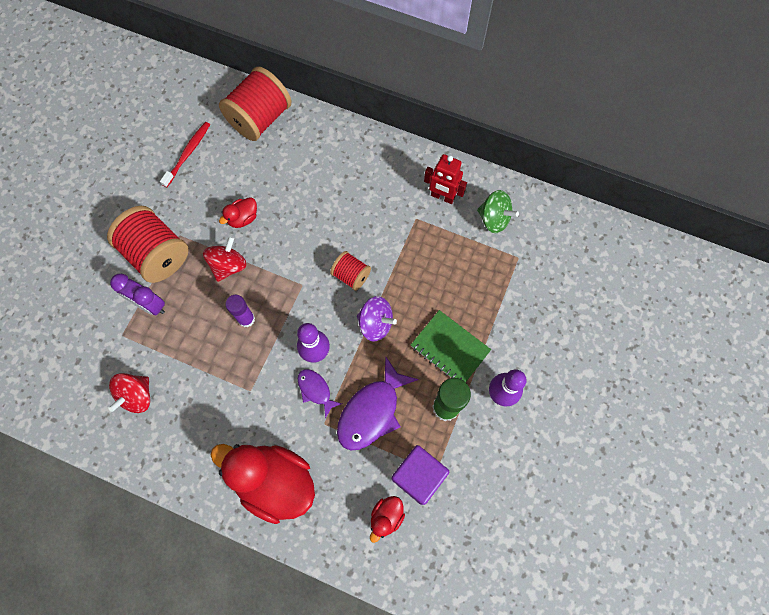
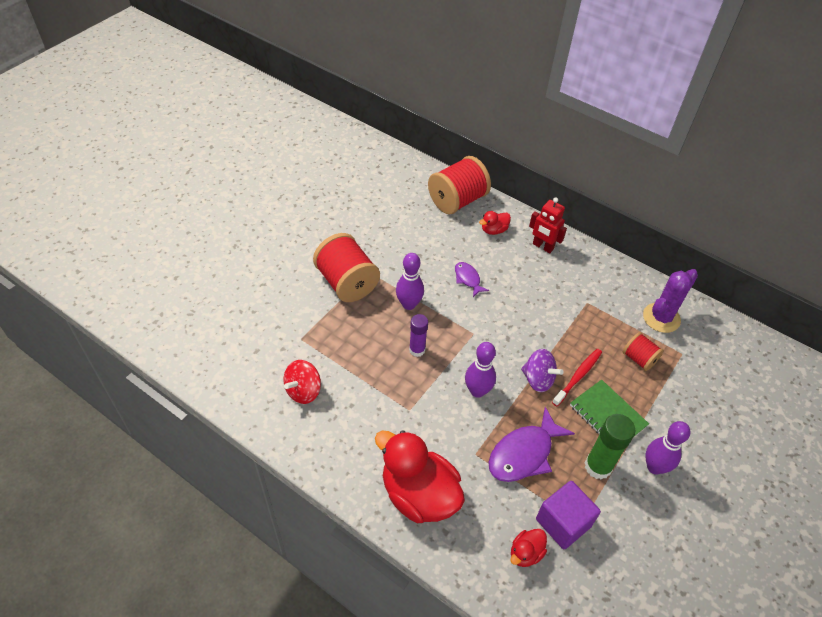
camera: 10 degrees right, 20 degrees down
purple clock [110,274,165,315] -> none
red toothbrush [160,122,210,187] -> red toothbrush moved to [552,349,602,406]
red spinning top [203,236,247,282] -> purple bowling pin [396,253,424,310]
red duck [219,197,257,228] -> red duck moved to [479,211,511,235]
purple fish [298,369,342,418] -> purple fish moved to [455,262,489,297]
red spool [330,251,371,291] -> red spool moved to [623,332,664,371]
red robot [424,154,467,204] -> red robot moved to [529,198,567,253]
green spinning top [477,190,519,233] -> purple cactus [643,269,698,333]

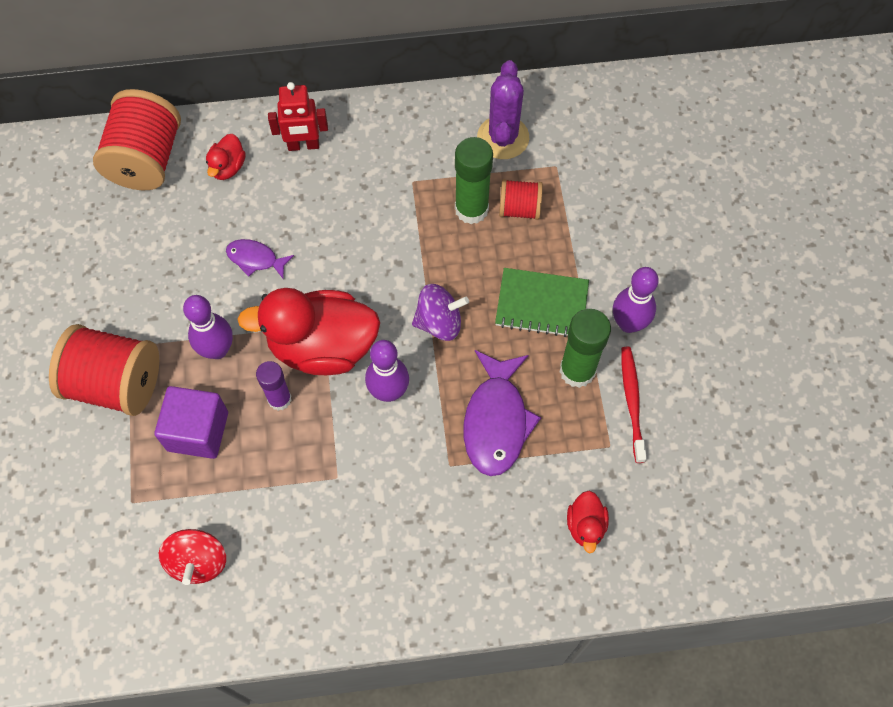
camera: 40 degrees left, 15 degrees up
red duck [375,430,465,523] -> red duck moved to [237,288,380,375]
purple cube [536,481,601,549] -> purple cube moved to [154,386,228,459]
red toothbrush [552,349,602,406] -> red toothbrush moved to [621,347,647,463]
none -> green glue stick [455,137,493,224]

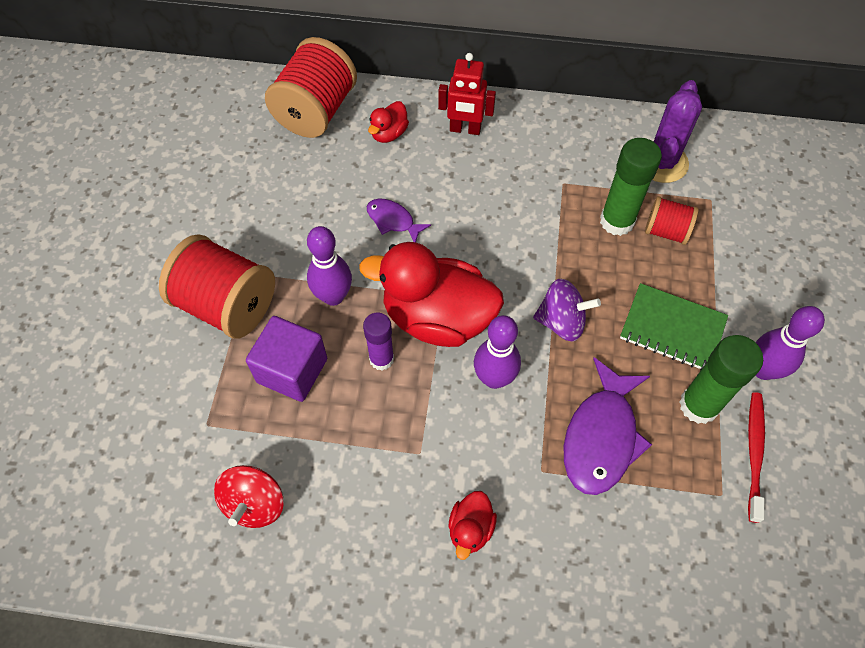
camera: 15 degrees right, 5 degrees down
red duck [567,491,609,553] -> red duck moved to [449,491,497,560]

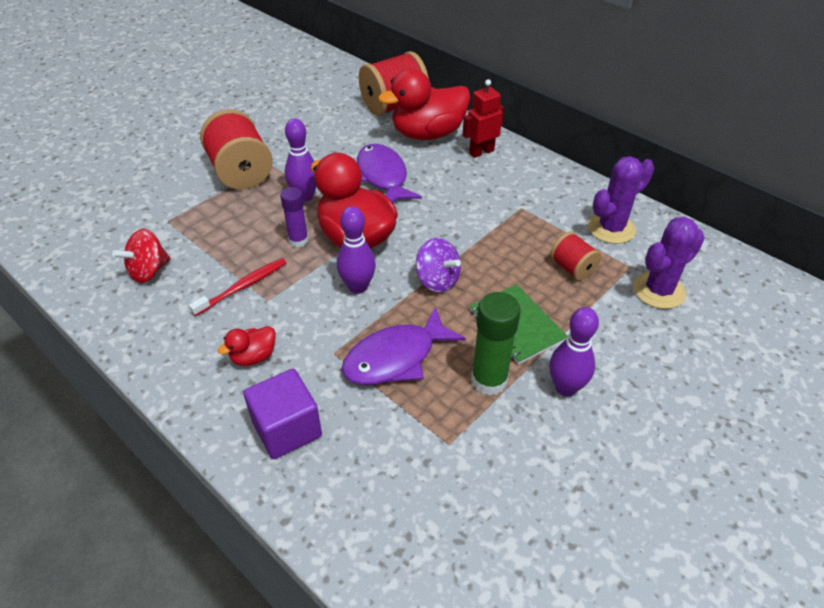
camera: 35 degrees right, 15 degrees down
purple cube [246,316,327,402] -> purple cube moved to [243,369,322,459]
purple fish [367,198,431,242] -> purple fish [357,144,422,202], size x1.84
red duck [368,101,409,143] -> red duck [378,69,471,140], size x2.22
red robot [438,53,496,135] -> red robot turned 105 degrees clockwise [463,79,504,158]
green glue stick [600,138,662,236] -> none
red toothbrush [748,392,765,523] -> red toothbrush moved to [189,258,286,316]
none -> purple cactus [633,217,705,309]

